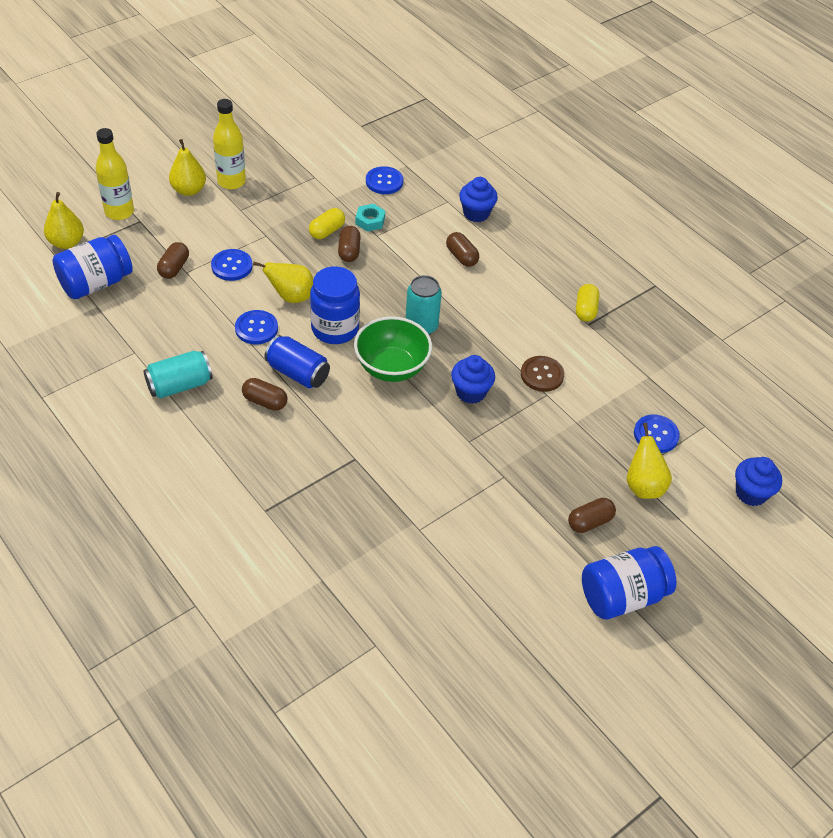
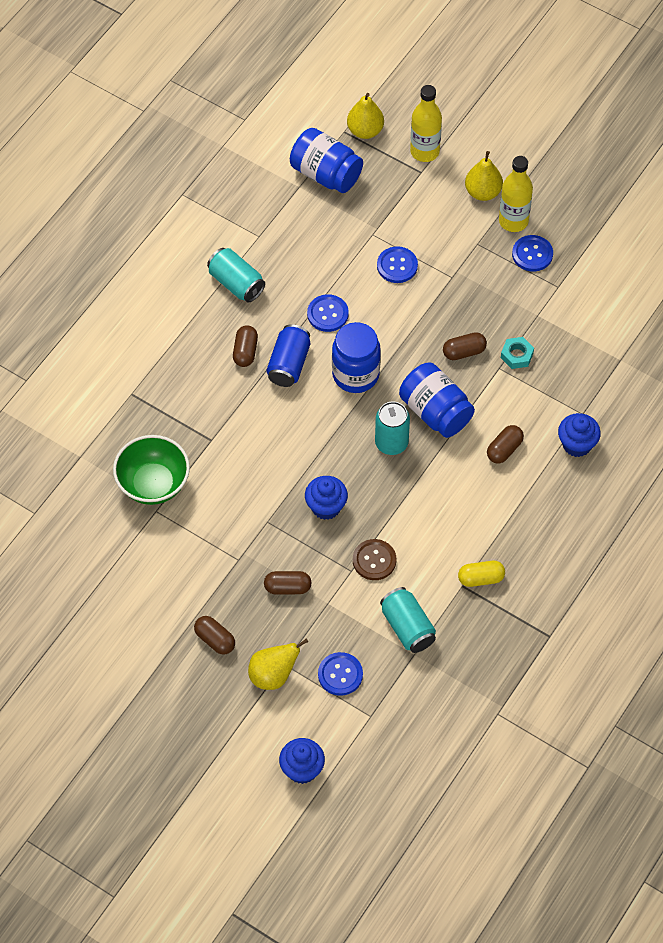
camera: 75 degrees right, 10 degrees up
brown capsule [157,242,189,279] -> brown capsule moved to [264,571,312,594]
yellow pear [253,262,313,303] -> none
yellow capsule [309,208,345,239] -> none
green bowl [354,316,432,382] -> green bowl moved to [113,435,190,505]
blue button [366,166,403,194] -> blue button moved to [512,235,553,271]
blue jar [582,546,677,620] -> blue jar moved to [399,362,475,438]
none -> turquoise can [380,587,436,653]

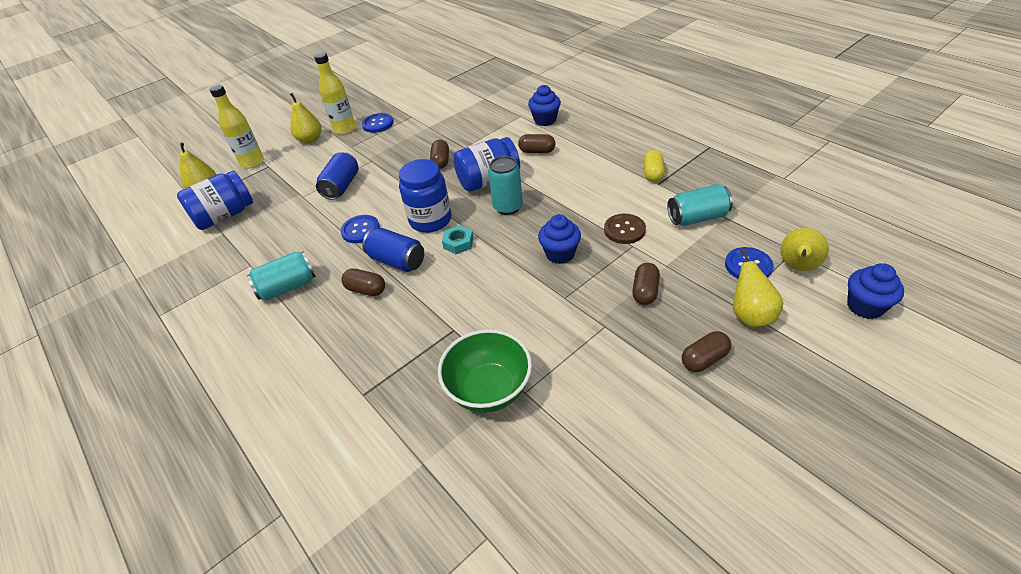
camera: 70 degrees left, 15 degrees down
blue button [377,246,418,283] -> blue can [316,152,359,200]
brown capsule [487,425,524,464] -> brown capsule turned 45 degrees counterclockwise [518,134,555,153]
turquoise nut [501,337,534,369] -> turquoise nut moved to [442,225,473,254]
none -> yellow pear [781,228,829,271]

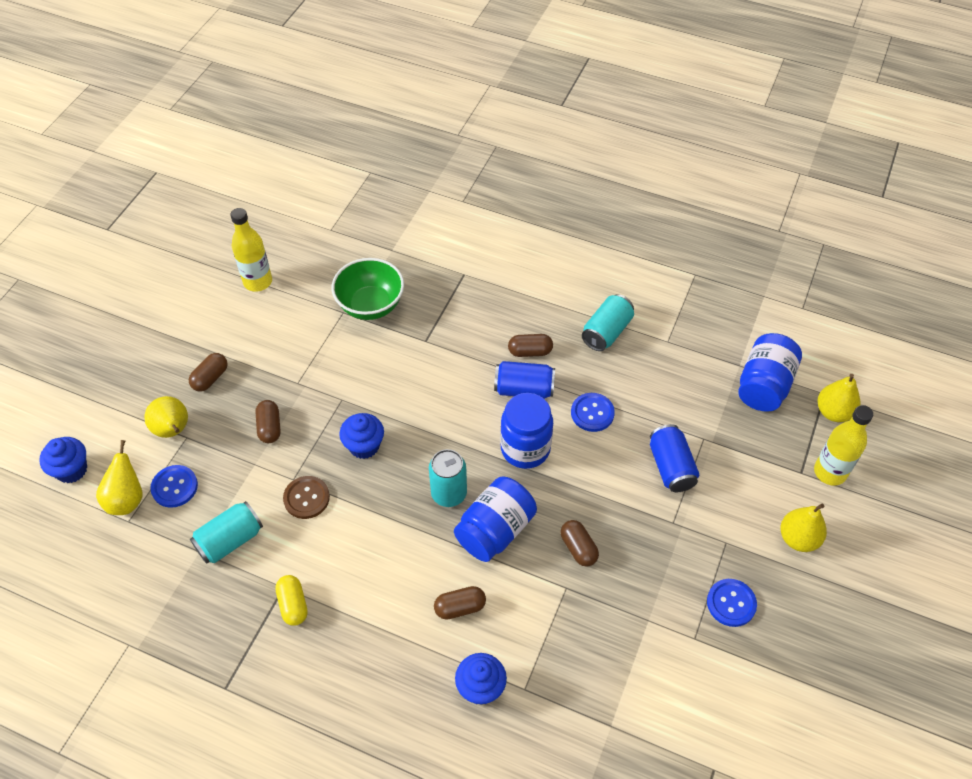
camera: 150 degrees right, 10 degrees up
yellow bottle [314,52,356,135] -> yellow bottle moved to [230,208,272,292]
turquoise nut [442,225,473,254] -> none

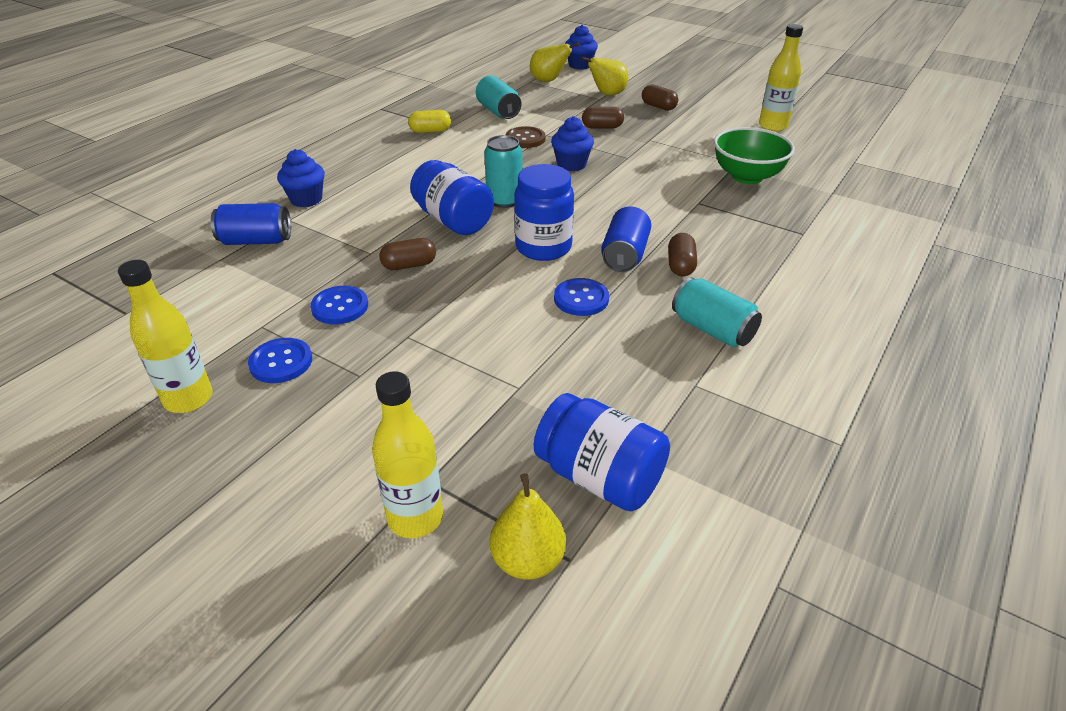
camera: 100 degrees right, 15 degrees down
blue button [150,465,198,508] -> blue button moved to [310,286,368,325]
brown capsule [434,586,486,620] -> none
blue can [650,424,699,492] -> blue can moved to [211,203,291,245]
yellow pear [781,504,827,552] -> none
none -> yellow bottle [118,260,213,413]

